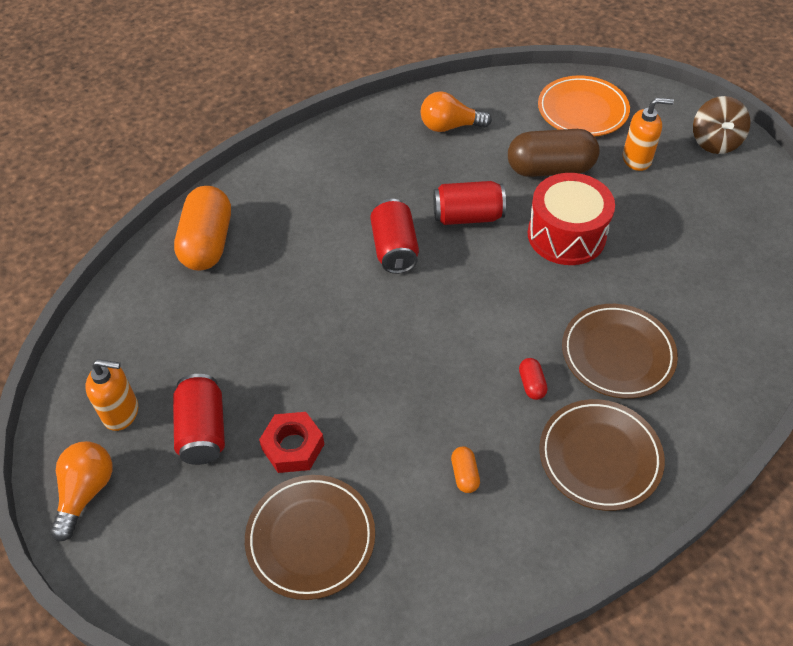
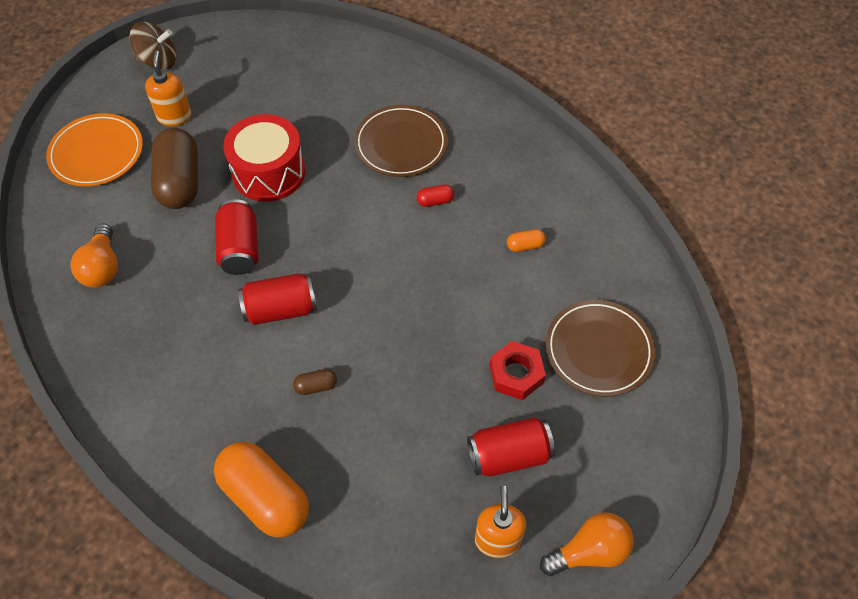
camera: 95 degrees left, 5 degrees up
orange light bulb [50,441,112,542] -> orange light bulb turned 150 degrees clockwise [540,512,634,576]
orange capsule [174,186,231,271] -> orange capsule turned 45 degrees clockwise [214,442,309,538]
brown plate [539,399,665,511] -> none
none -> brown capsule [293,369,337,395]

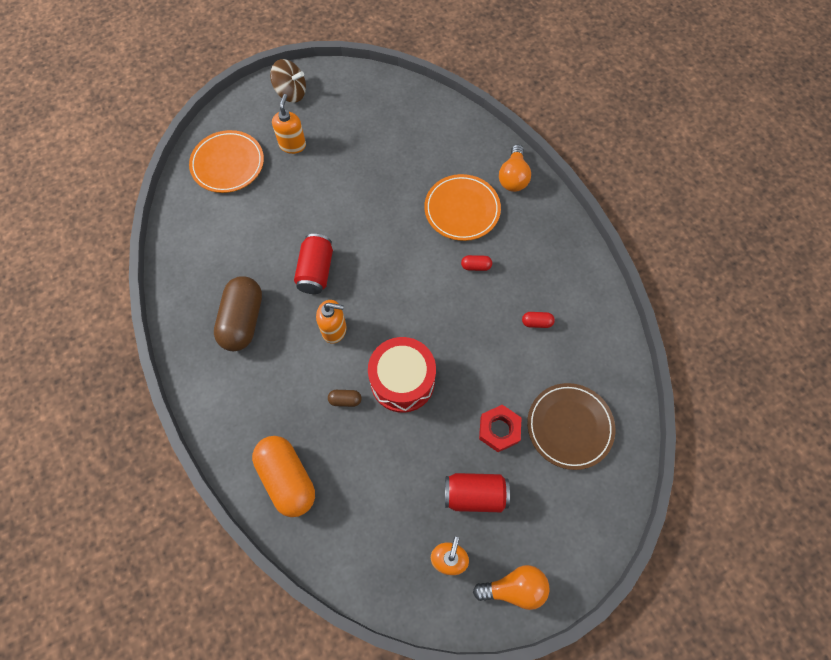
camera: 15 degrees right, 10 degrees up
orange light bulb [71,223,118,288] -> orange light bulb moved to [499,145,531,192]
brown capsule [151,128,198,209] -> brown capsule moved to [214,276,262,351]
red drum [223,114,305,202] -> red drum moved to [368,337,436,413]
red can [238,273,317,325] -> orange soap dispenser [316,300,347,344]
brown plate [354,105,448,177] -> orange plate [424,174,501,241]
orange capsule [507,229,546,252] -> red capsule [522,312,555,328]

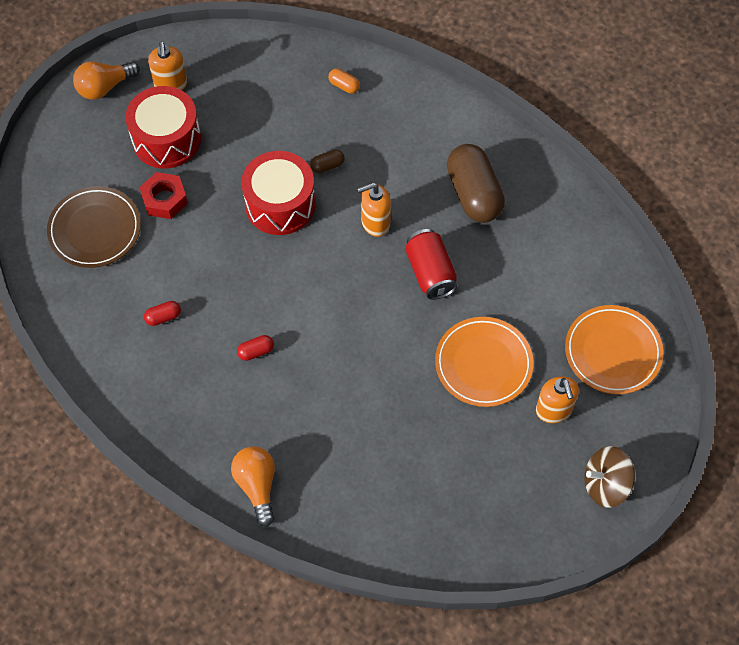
camera: 155 degrees right, 5 degrees down
orange capsule [252,436,315,517] -> orange capsule [328,69,360,94], size x0.42
orange plate [424,174,501,241] -> orange plate moved to [435,317,534,407]
red can [445,473,510,512] -> red drum [125,86,201,169]

